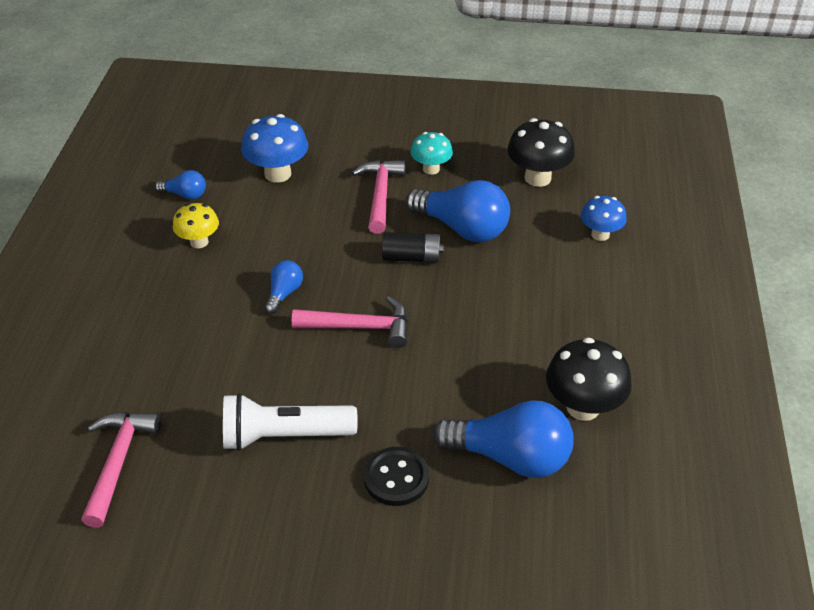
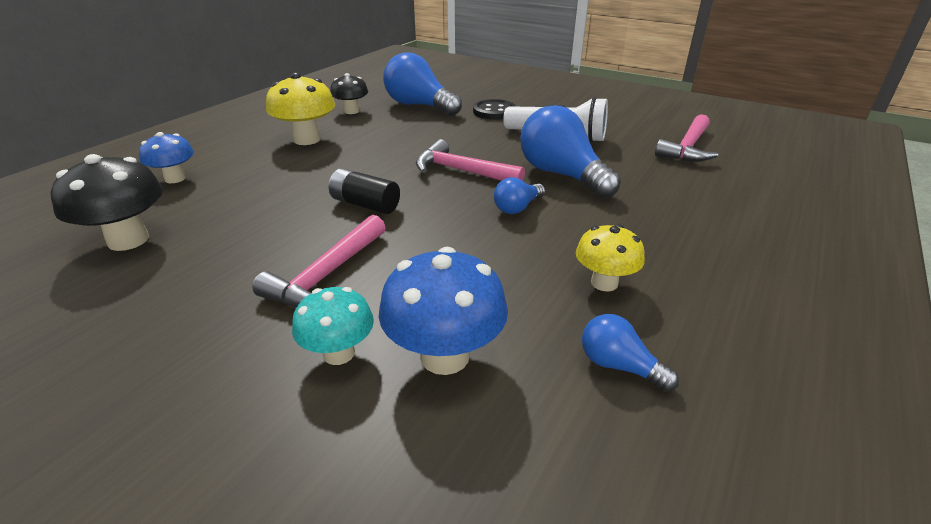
camera: 155 degrees left, 10 degrees down
blue light bulb [405,180,510,242] -> blue light bulb moved to [520,105,621,198]
turquoise mushroom [411,132,453,175] -> turquoise mushroom moved to [292,287,374,365]
black mushroom [546,338,632,421] -> black mushroom [330,73,368,114], size x0.64
none -> yellow mushroom [266,73,335,145]

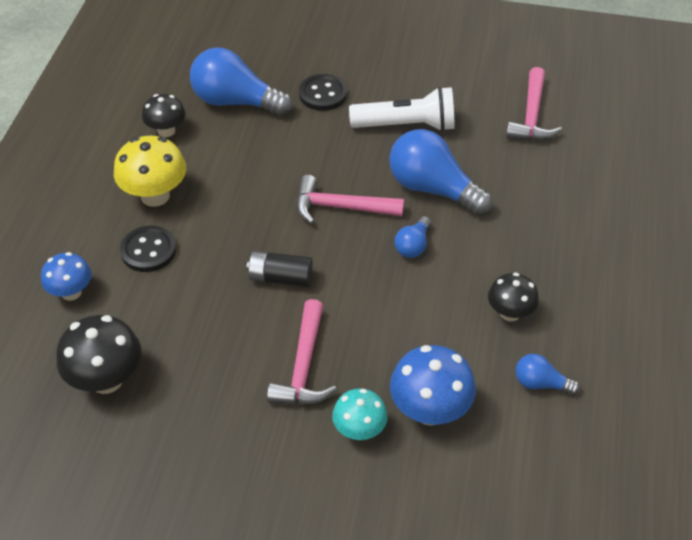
camera: 20 degrees left, 15 degrees up
yellow mushroom [576,224,645,291] -> black mushroom [488,272,539,322]
none -> black button [120,226,176,272]

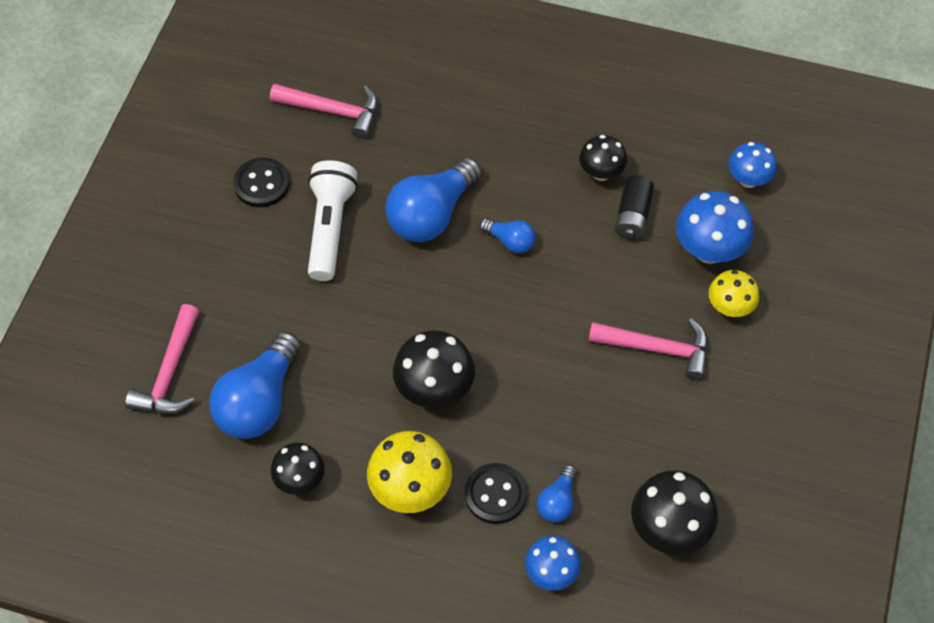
camera: 85 degrees left, 10 degrees up
black battery [246,251,313,287] -> black battery moved to [615,175,654,240]
pink hammer [296,175,404,224] -> pink hammer moved to [125,304,199,414]
black button [299,74,347,111] -> black button moved to [233,157,290,207]
turquoise mushroom [332,388,388,440] -> yellow mushroom [708,270,759,317]
blue light bulb [516,354,580,395] -> blue light bulb moved to [537,465,577,522]
none -> black mushroom [393,330,475,408]
none -> blue mushroom [728,142,777,188]

